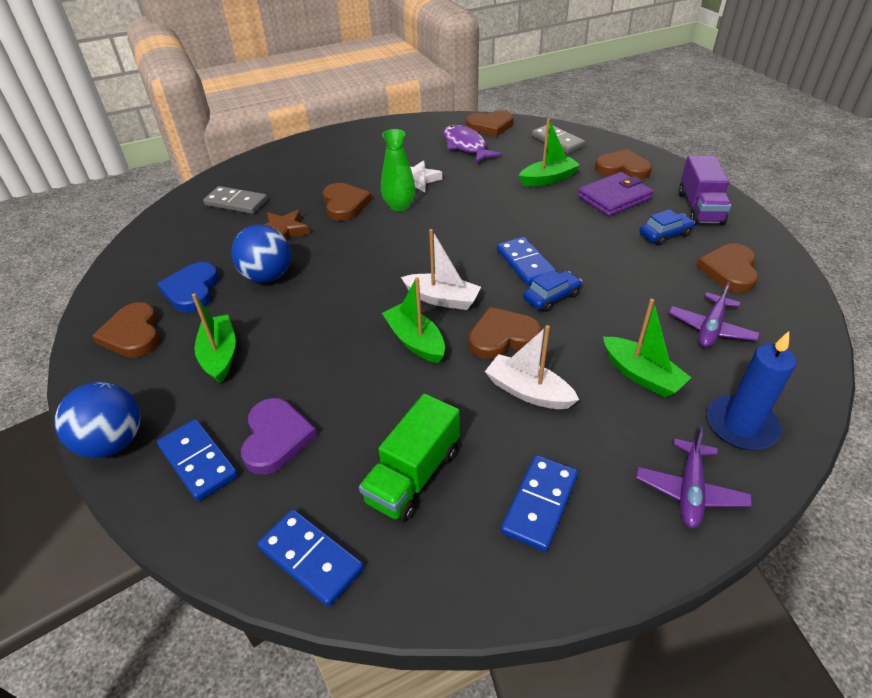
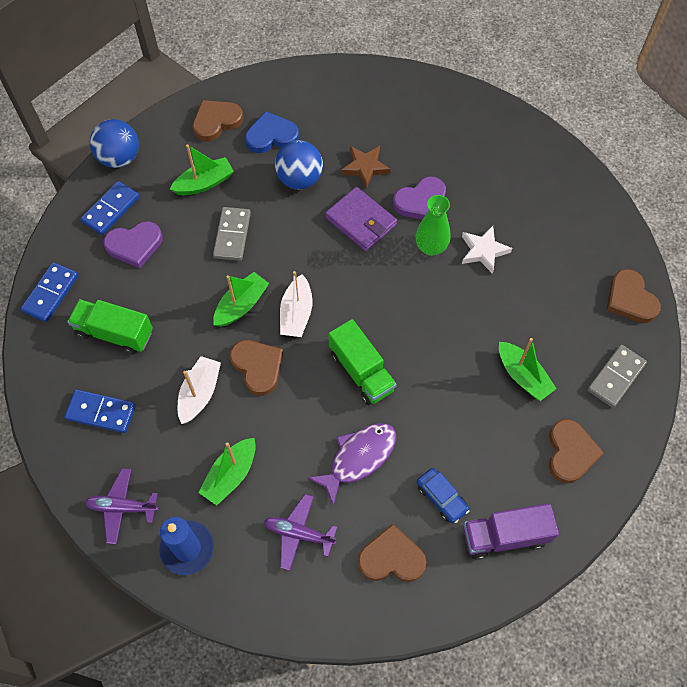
camera: 75 degrees right, 20 degrees up
grey domino [203,186,267,214] -> grey domino moved to [213,207,251,261]
brown heart [323,183,372,221] -> purple heart [393,176,446,219]
purple fish [443,125,502,163] -> purple fish moved to [308,423,396,506]
blue domino [497,237,557,285] -> green truck [328,319,397,405]
blue car [523,270,582,312] -> none
purple wallet [578,172,654,216] -> purple wallet moved to [325,187,397,251]

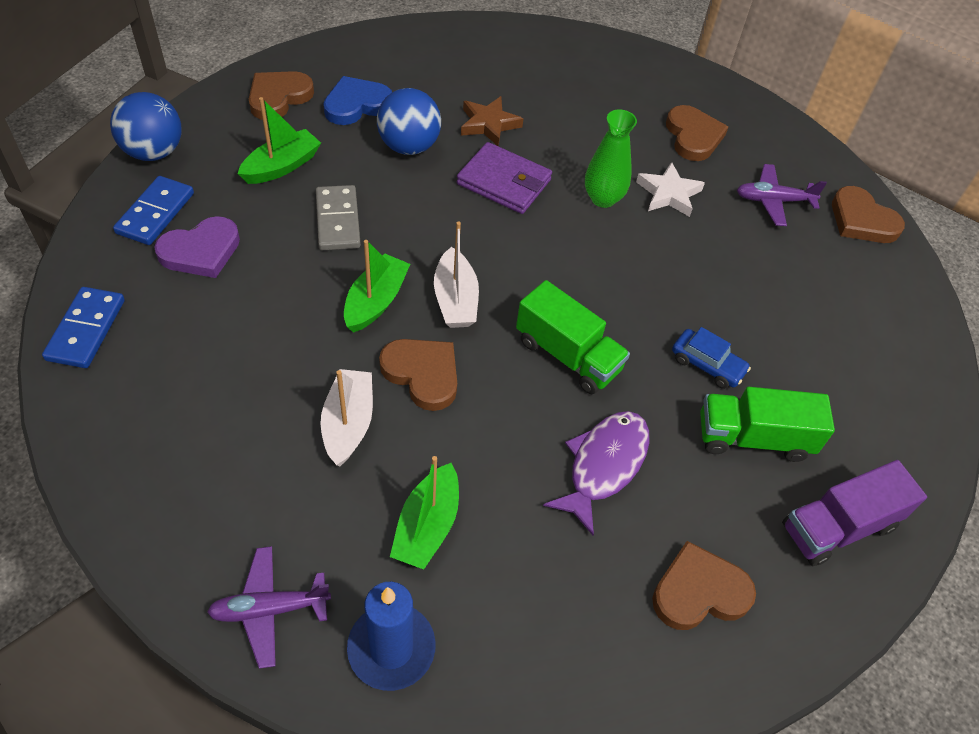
camera: 20 degrees left, 10 degrees down
blue domino [64,389,136,433] -> none
green truck [67,299,153,354] -> green truck moved to [700,387,835,462]
purple plane [264,494,337,571] -> purple plane moved to [737,164,827,226]
purple heart [393,176,446,219] -> none
blue car [417,468,470,523] -> blue car moved to [672,327,751,389]
green boat [499,338,557,401] -> none
brown heart [549,419,604,484] -> brown heart moved to [666,105,728,161]
grey domino [587,345,647,408] -> none

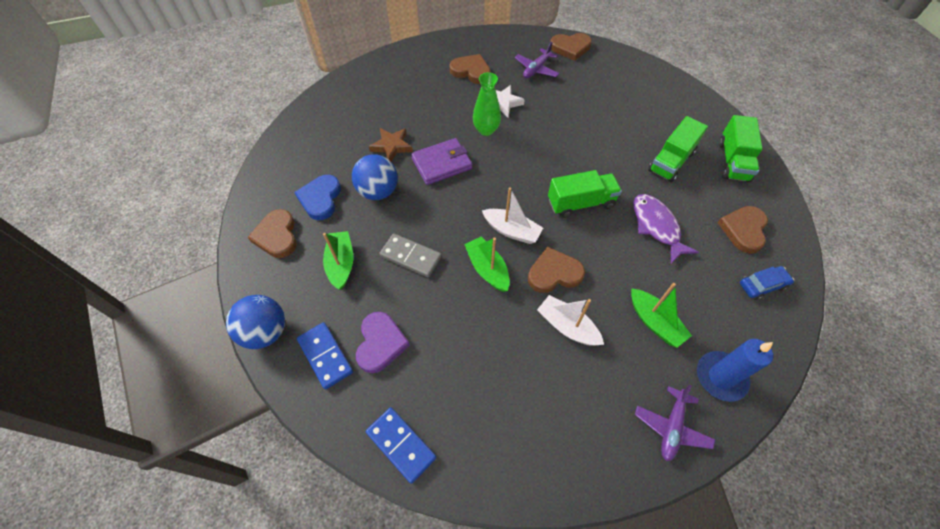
camera: 50 degrees left, 5 degrees up
blue car [672,327,751,389] -> blue car moved to [740,266,794,300]
purple truck [782,460,927,566] -> green truck [719,115,763,182]

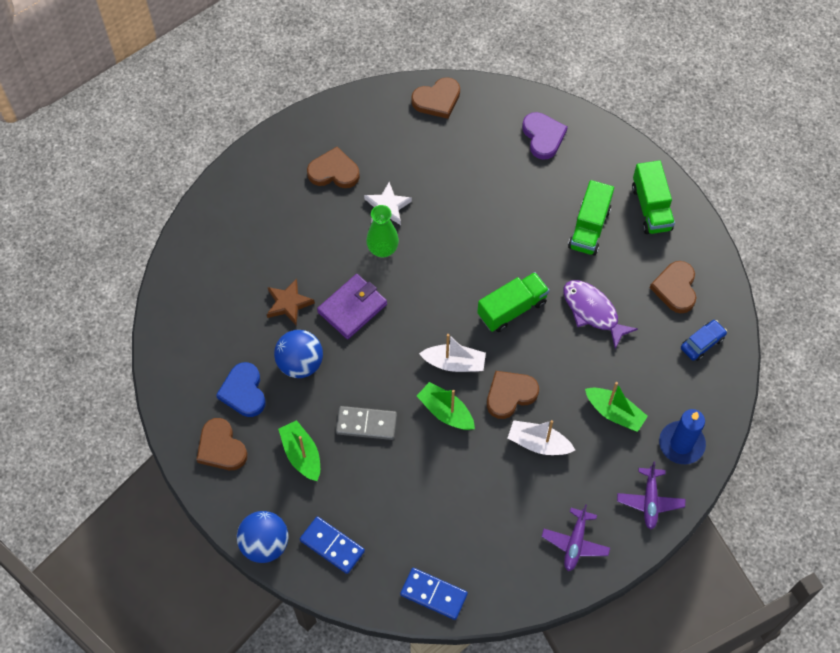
camera: 20 degrees left, 5 degrees up
purple heart [356,312,410,373] -> purple heart moved to [522,112,568,160]
purple plane [515,42,560,78] -> purple plane moved to [541,504,610,571]

